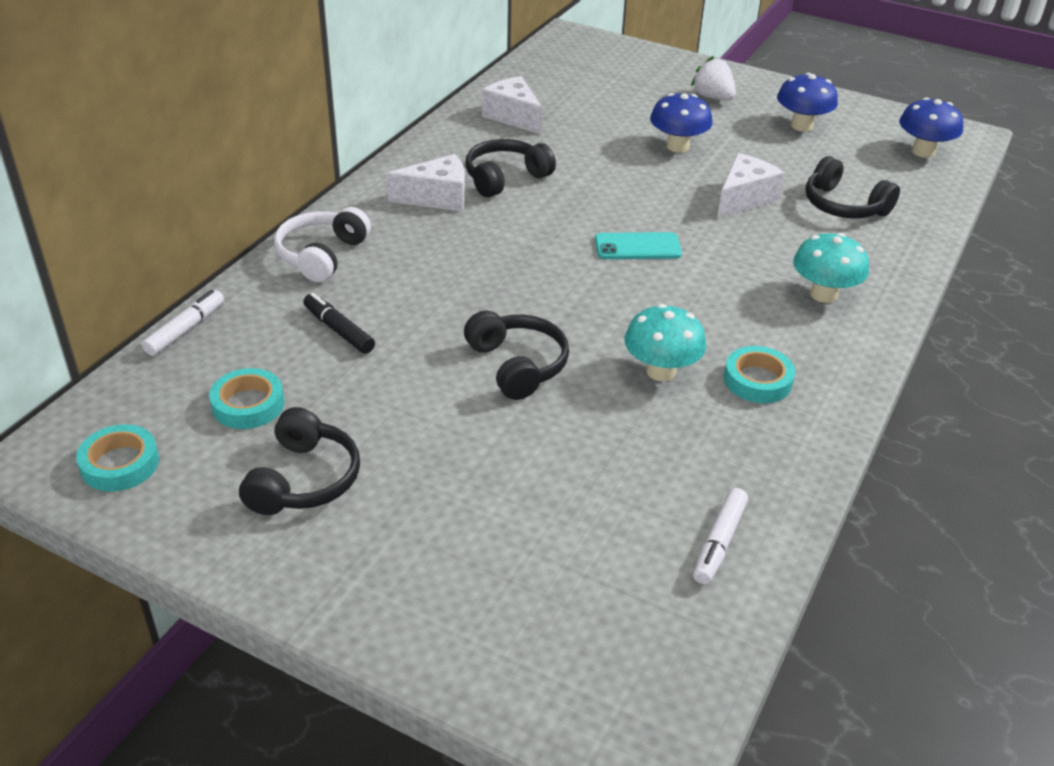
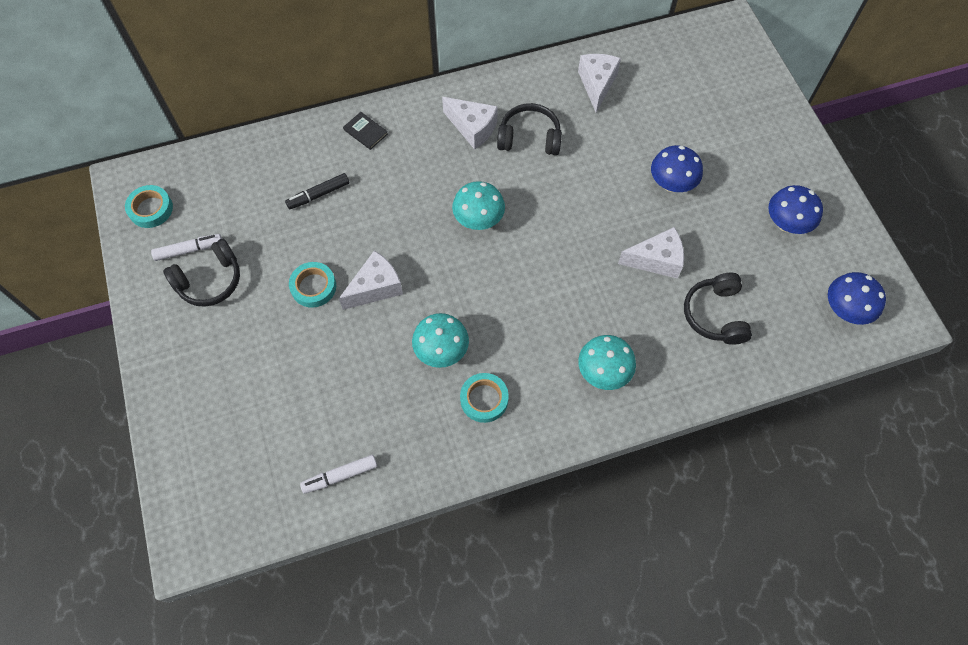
camera: 45 degrees right, 25 degrees up
white marker [142,290,224,356] -> white marker moved to [151,234,222,261]
turquoise tape [209,368,284,429] -> turquoise tape moved to [289,262,336,308]
white headphones [274,207,371,282] -> black book [343,112,388,150]
black marker [303,293,375,354] -> black marker turned 120 degrees counterclockwise [285,173,350,209]
black headphones [464,310,569,400] -> white cheese [339,251,403,310]
turquoise phone [595,232,682,259] -> none
white strawberry [691,56,736,100] -> none
none -> turquoise mushroom [452,181,505,230]

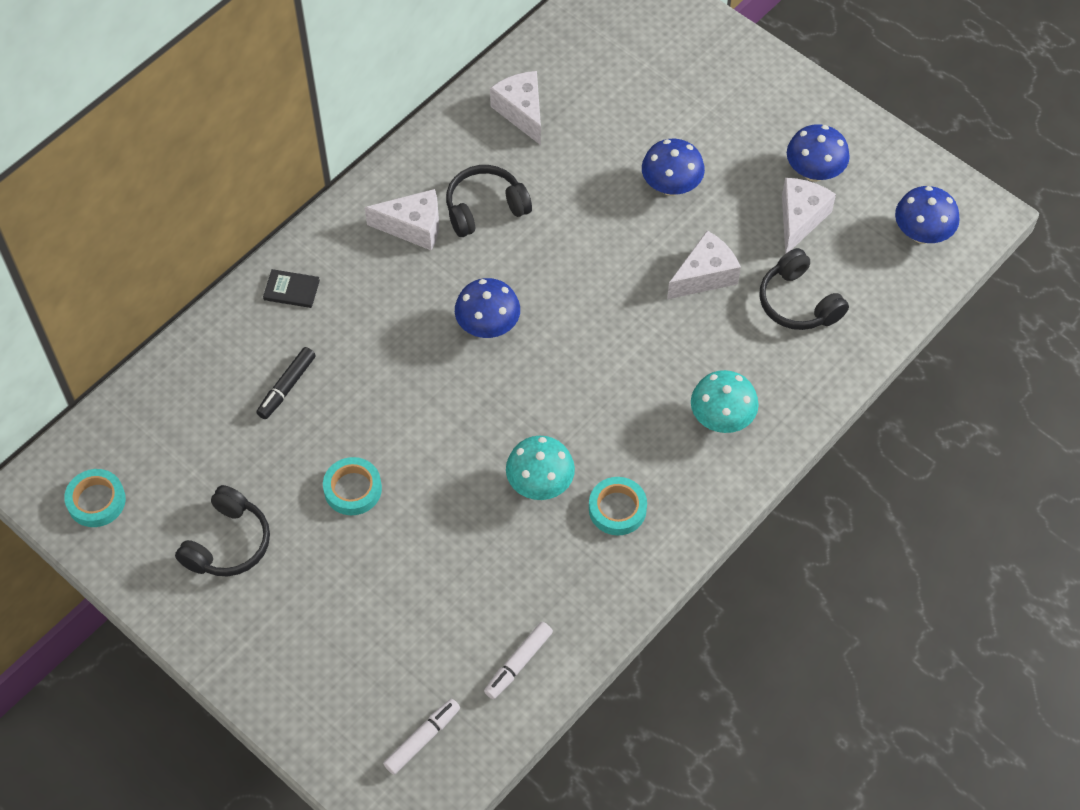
camera: 30 degrees left, 5 degrees down
white marker [151,234,222,261] -> white marker moved to [383,699,460,775]
white cheese [339,251,403,310] -> white cheese moved to [782,178,836,254]
turquoise mushroom [452,181,505,230] -> blue mushroom [455,278,520,338]

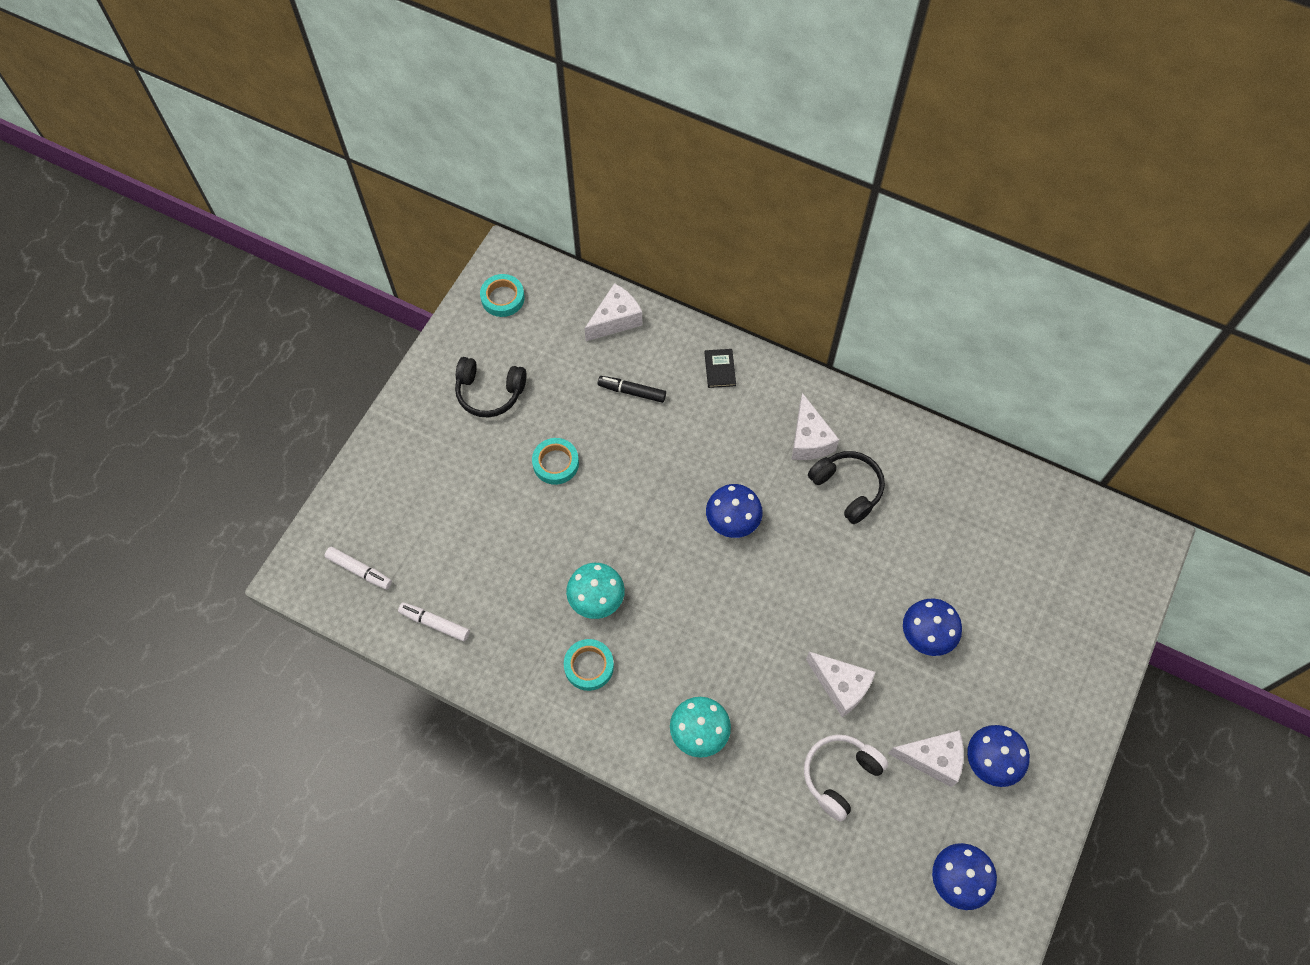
camera: 75 degrees right, 5 degrees up
white cheese [490,71,541,145] -> white cheese moved to [584,283,642,341]
black headphones [760,248,849,330] -> white headphones [804,734,888,822]

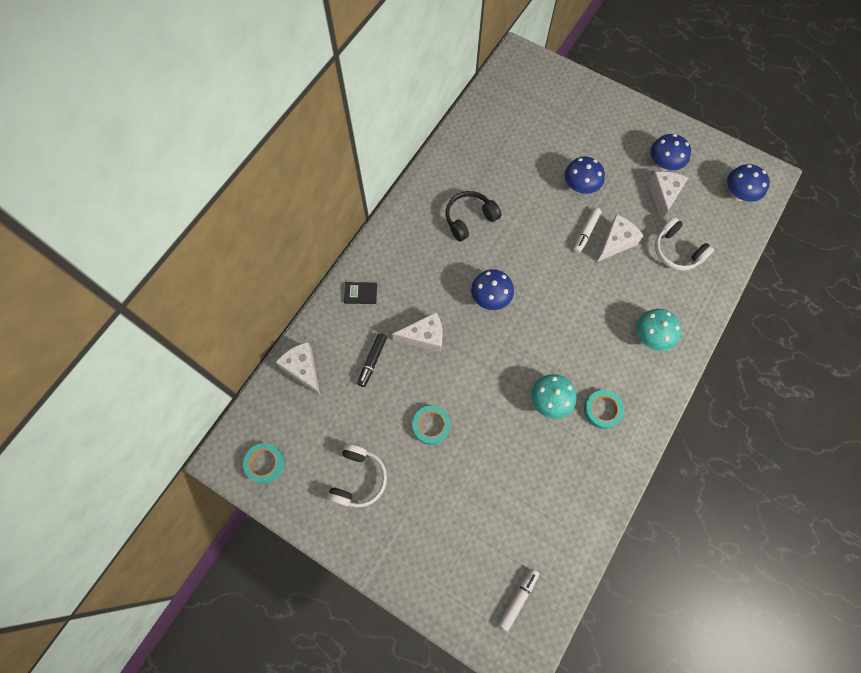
camera: 85 degrees left, 5 degrees up
white marker [398,602,470,642] -> white marker moved to [573,208,602,253]
black headphones [455,357,526,417] -> white headphones [327,444,387,508]
white cheese [792,393,839,460] -> white cheese moved to [392,312,443,353]

